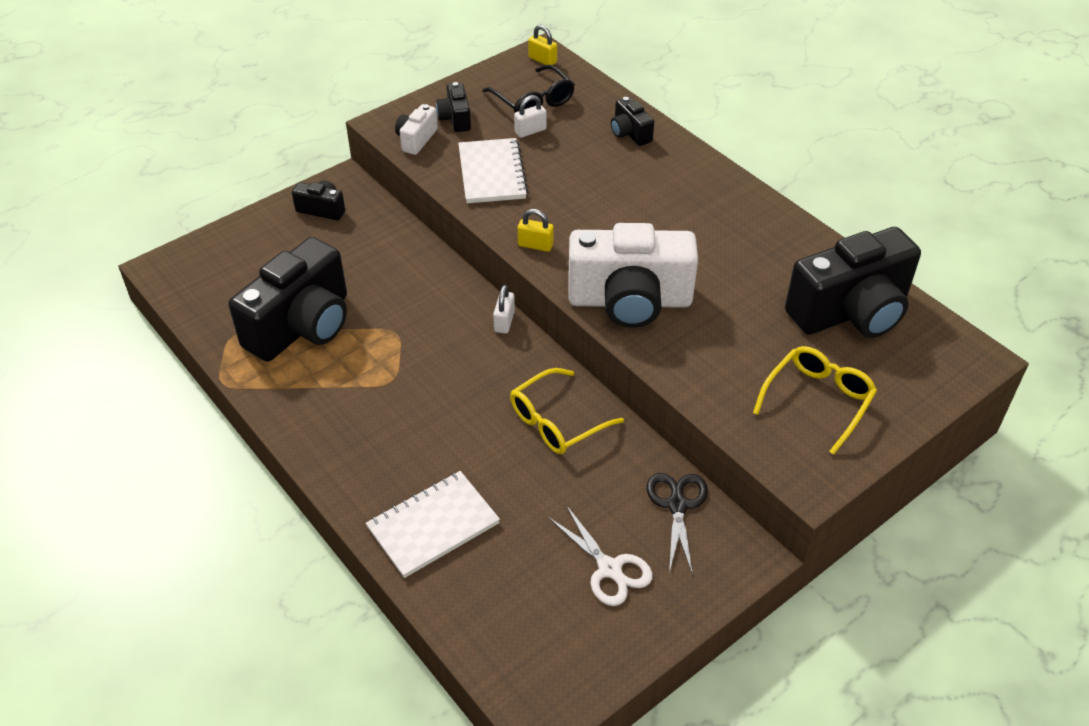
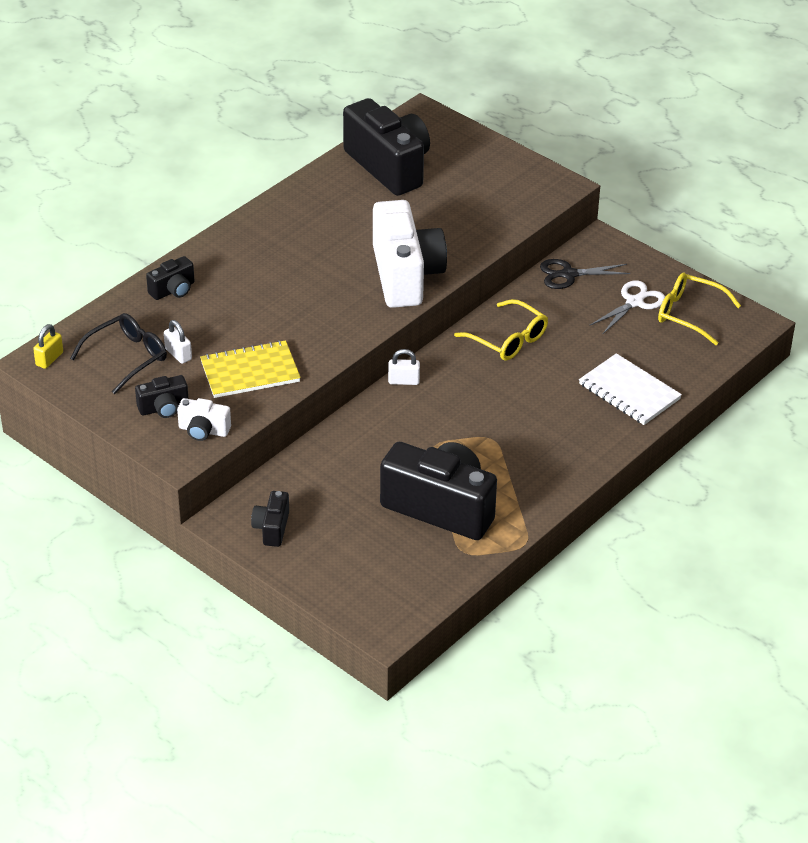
camera: 100 degrees left, 5 degrees down
white notebook [458,138,528,203] -> yellow notebook [200,340,301,398]
yellow padlock [517,209,554,252] -> none
yellow glasses [753,346,877,455] -> yellow glasses moved to [658,273,741,345]

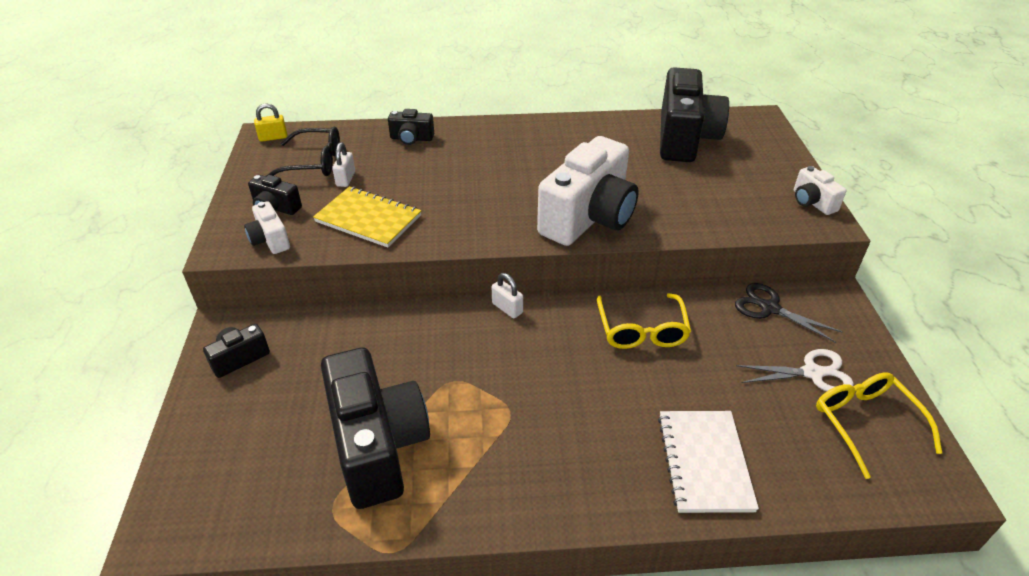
camera: 45 degrees right, 0 degrees up
none -> white camera [794,166,846,215]

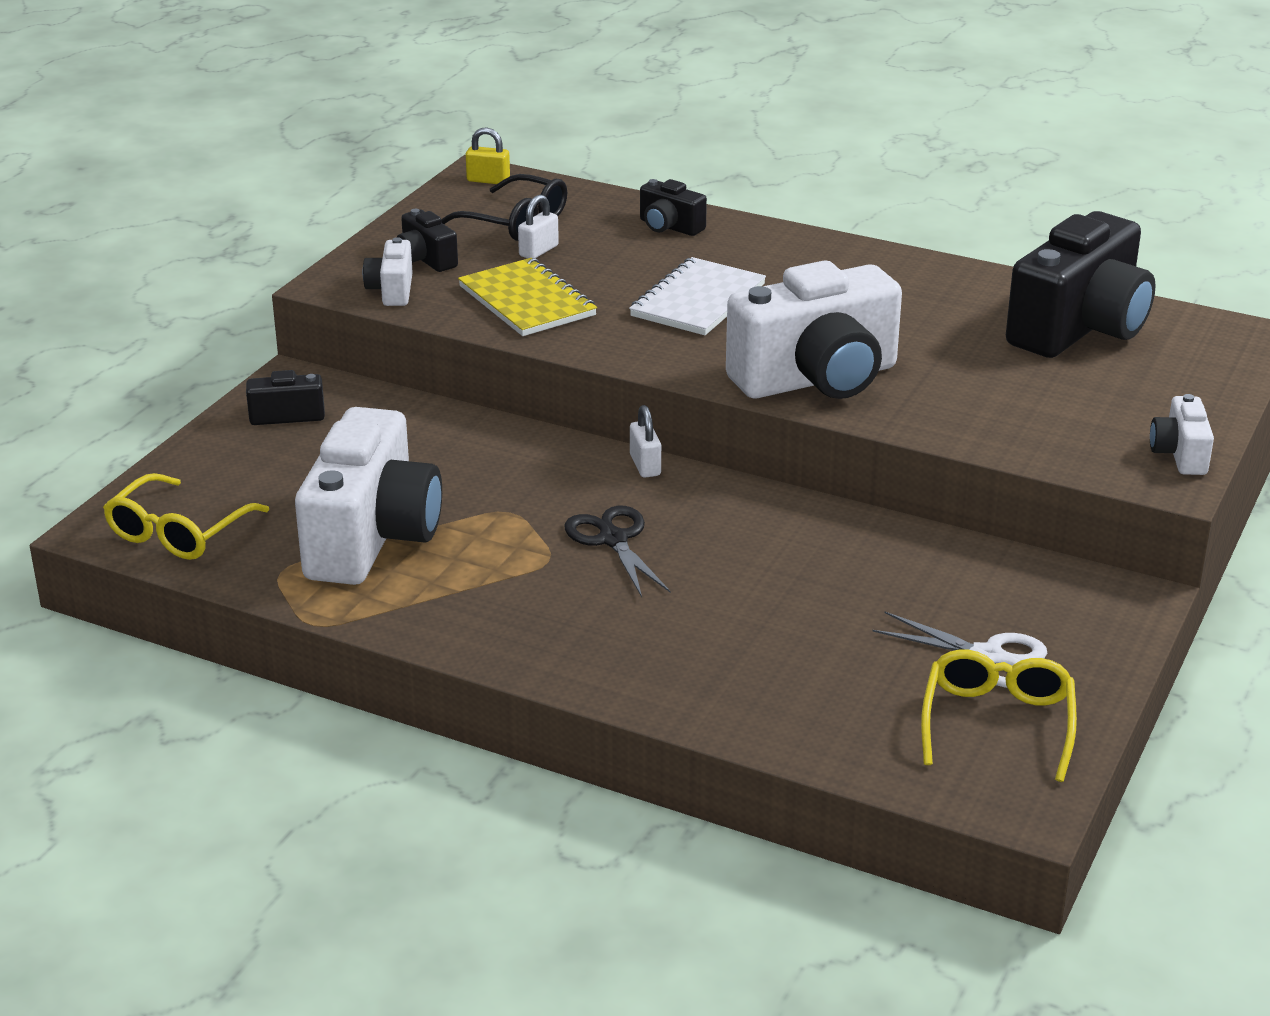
camera: 30 degrees right, 10 degrees down
black camera [321,347,430,509] -> white camera [295,407,442,585]
yellow glasses [597,293,691,349] -> yellow glasses moved to [103,473,269,560]
white notebook [658,411,759,513] -> white notebook moved to [629,257,766,335]
black scissors [735,283,842,343] -> black scissors moved to [565,506,671,597]

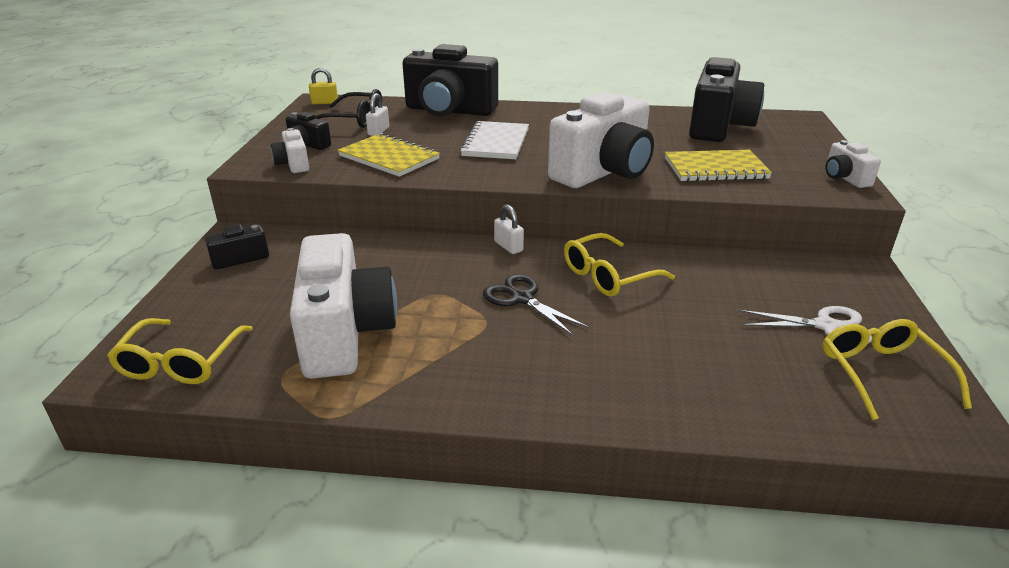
camera: 20 degrees left, 0 degrees up
black camera [640,179,707,236] -> black camera [402,44,498,116], size x2.20
none -> yellow glasses [564,233,675,296]
none -> yellow notebook [665,150,772,182]

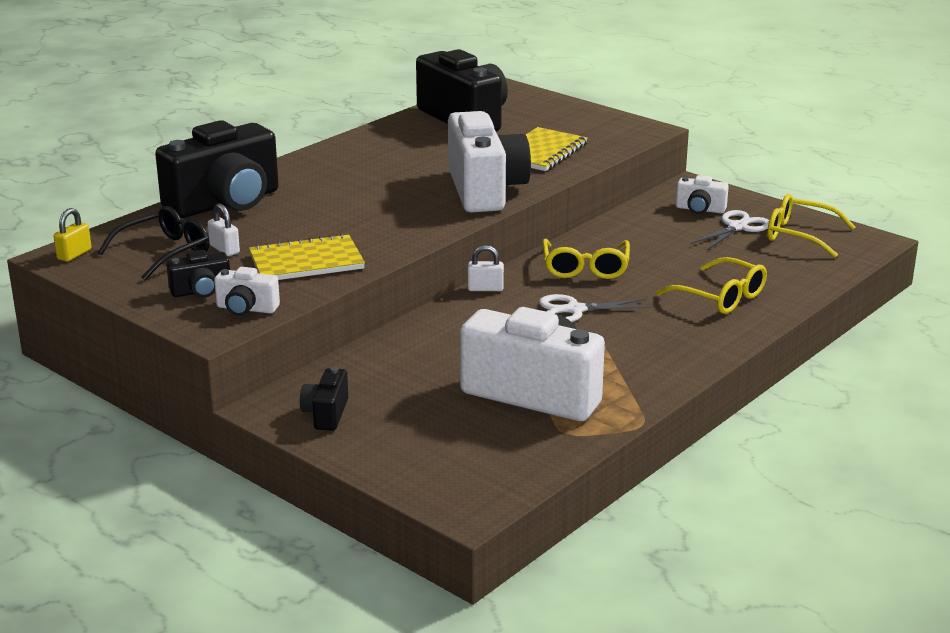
camera: 55 degrees left, 5 degrees down
yellow glasses [107,318,253,384] -> yellow glasses moved to [656,257,767,314]
white notebook [460,121,529,159] -> none
black scissors [483,274,589,336] -> white scissors [539,294,652,322]
white camera [826,140,881,188] -> white camera moved to [676,175,729,214]

